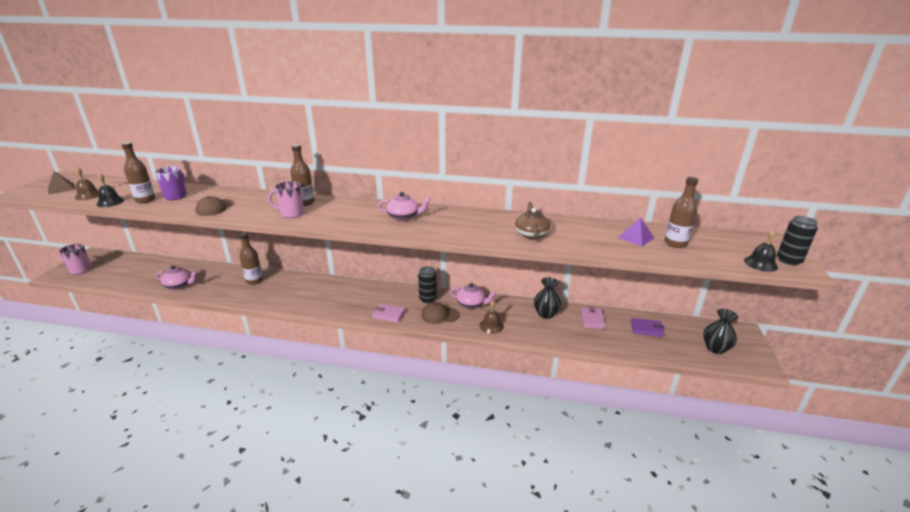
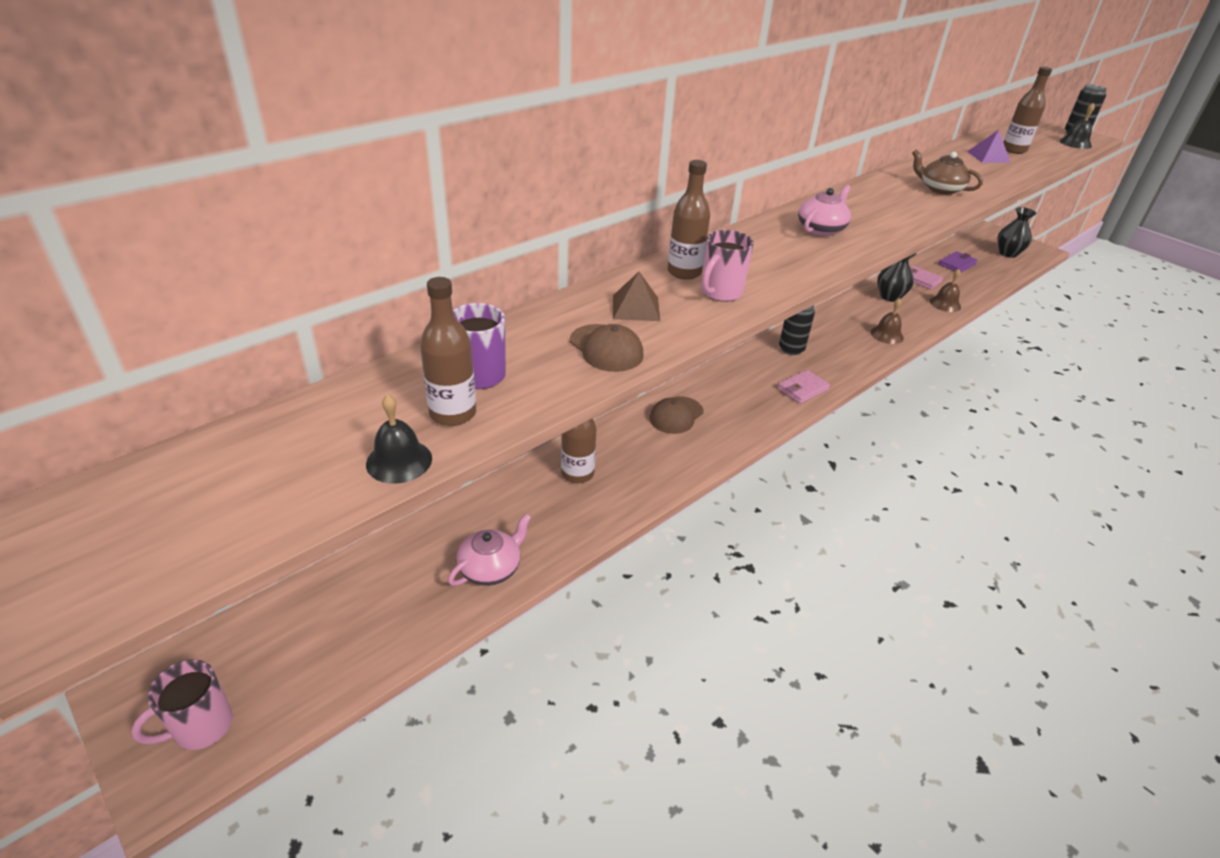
camera: 55 degrees left, 10 degrees up
brown pyramid [48,171,75,195] -> brown pyramid moved to [613,272,660,321]
brown bell [75,167,98,200] -> brown bell moved to [930,269,961,312]
brown cap [421,302,459,324] -> brown cap moved to [650,396,704,434]
pink teapot [450,283,496,309] -> none

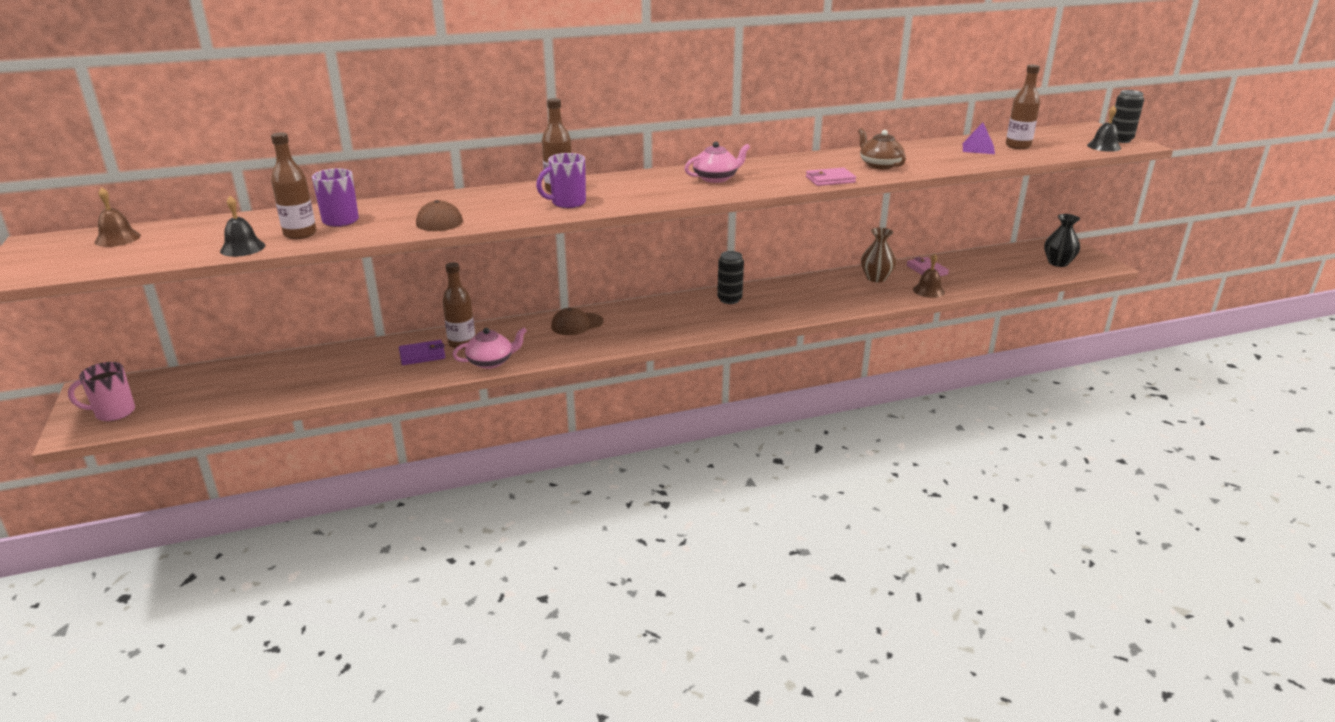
camera: 25 degrees right, 10 degrees down
pink teapot [448,514,531,586] -> pink teapot moved to [452,327,527,369]
brown pyramid [613,272,660,321] -> none
pink mug [701,230,754,302] -> purple mug [536,153,586,208]
pink wallet [778,370,830,404] -> pink wallet moved to [806,168,856,186]
brown bell [871,298,904,344] -> brown bell moved to [95,187,141,247]
black vase [877,253,916,302] -> brown vase [861,228,896,282]
purple wallet [939,251,978,273] -> purple wallet moved to [399,340,445,365]

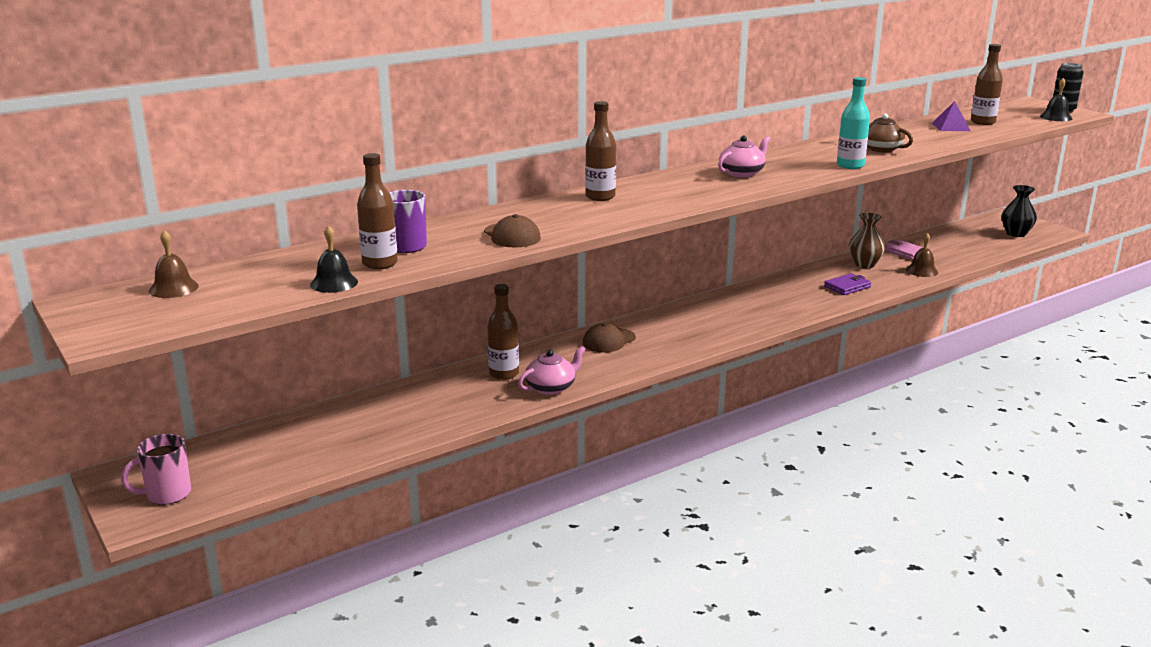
camera: 15 degrees left, 5 degrees down
purple wallet [399,340,445,365] -> purple wallet moved to [824,273,871,295]
purple mug [536,153,586,208] -> none
black can [717,251,744,304] -> none
pink wallet [806,168,856,186] -> turquoise bottle [837,77,870,169]

